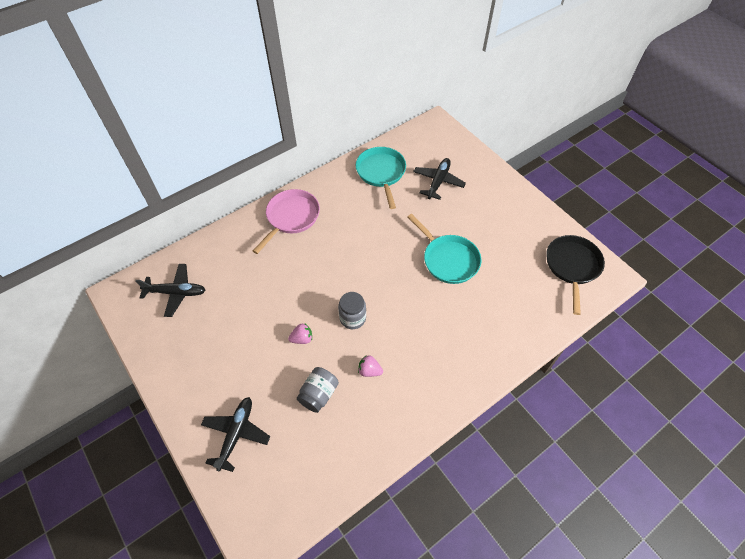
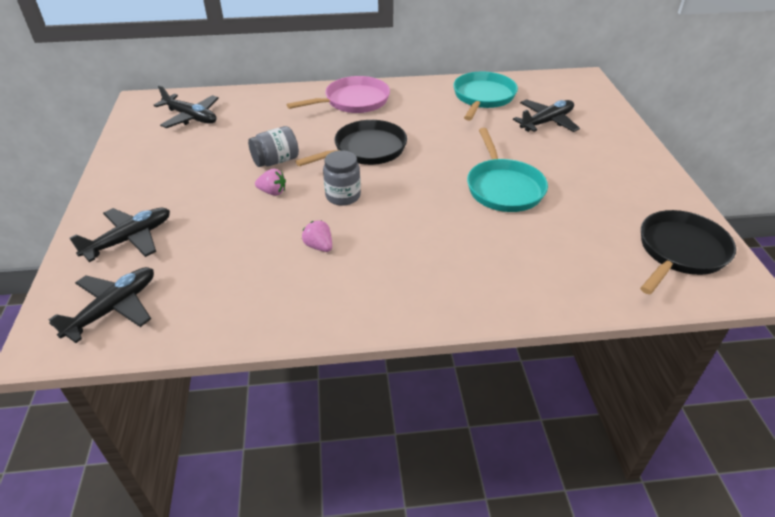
camera: 30 degrees right, 15 degrees down
grey jar [297,367,339,413] -> grey jar moved to [248,126,299,167]
none -> black plane [48,267,154,343]
none -> black pan [295,120,407,166]

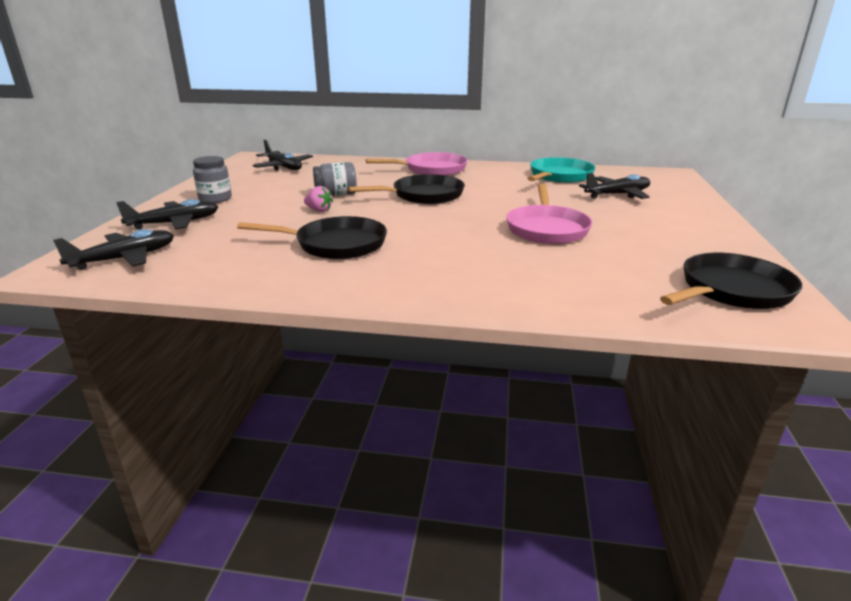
camera: 15 degrees right, 15 degrees down
pink strawberry [302,220,332,252] -> black pan [237,216,387,259]
grey jar [323,150,361,206] -> grey jar moved to [193,156,232,203]
turquoise pan [467,128,548,212] -> pink pan [506,184,592,244]

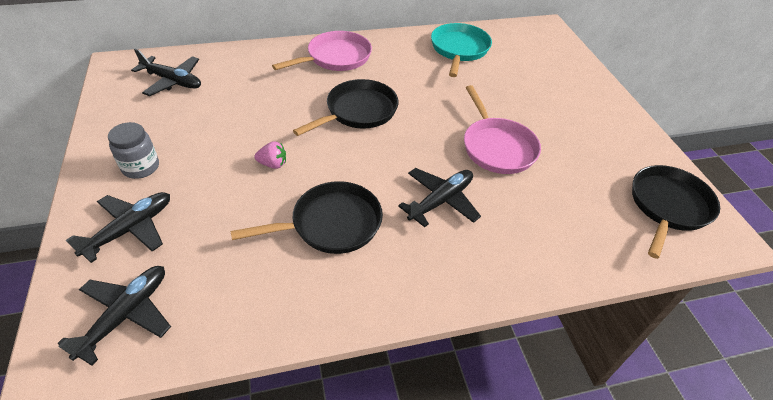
camera: 25 degrees left, 20 degrees up
grey jar [313,162,357,196] -> none
black plane [579,173,650,199] -> black plane moved to [398,168,481,227]

